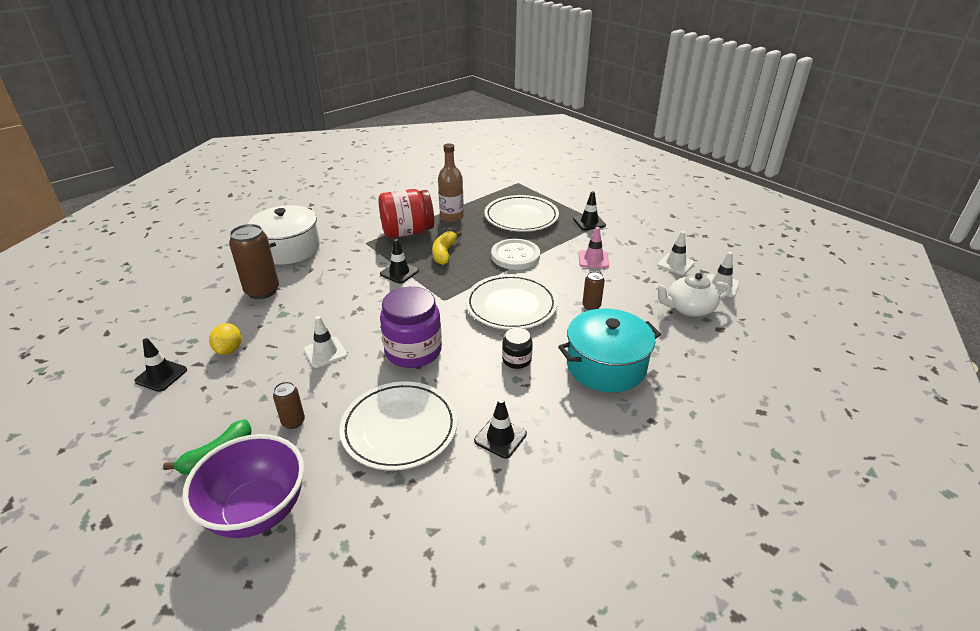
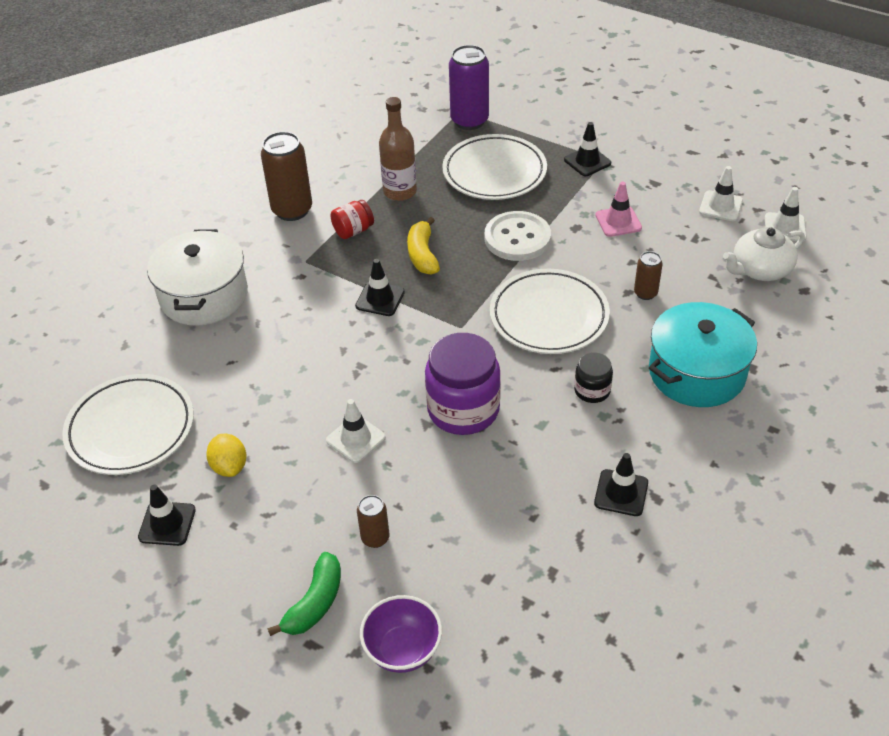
camera: 15 degrees left, 10 degrees up
purple bowl [182,434,305,538] -> purple bowl [360,595,442,673], size x0.64
brown can [229,224,279,299] -> brown can moved to [261,131,312,221]
white plate [339,382,458,471] -> white plate moved to [62,374,194,475]
red jar [378,189,434,238] -> red jar [331,200,374,239], size x0.51
none -> purple can [449,45,489,130]

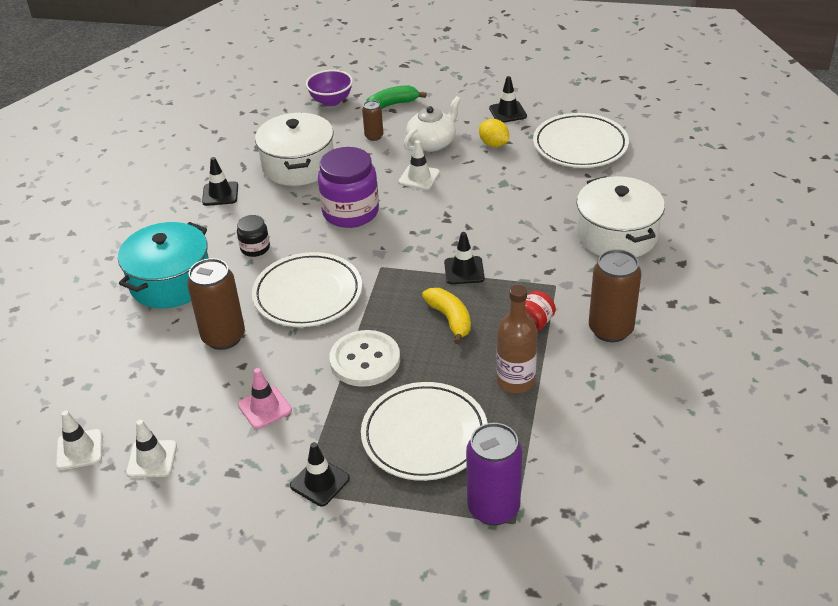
camera: 160 degrees right, 5 degrees down
green banana [267,552,341,636] -> green banana turned 60 degrees clockwise [366,85,426,109]
brown can [634,251,663,300] -> brown can [187,258,245,350], size x1.90
white teapot [723,227,805,281] -> white teapot moved to [404,96,461,152]
none -> white pot [255,113,333,186]

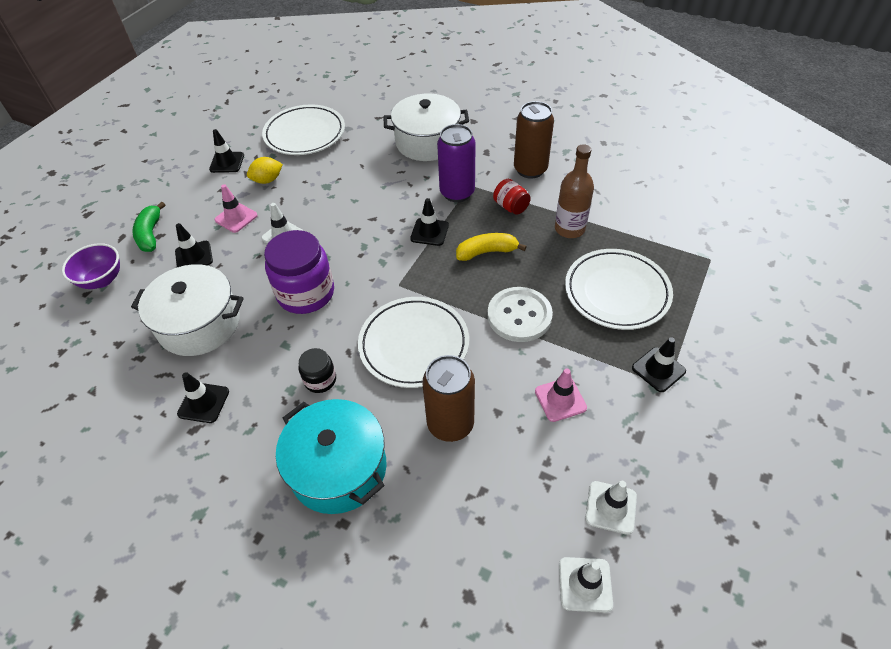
camera: 75 degrees left, 10 degrees up
brown can [362,100,383,141] -> black traffic cone [175,223,213,267]
white teapot [404,96,461,152] -> pink traffic cone [214,184,258,233]
purple can [466,423,522,525] -> purple can moved to [437,124,476,202]

